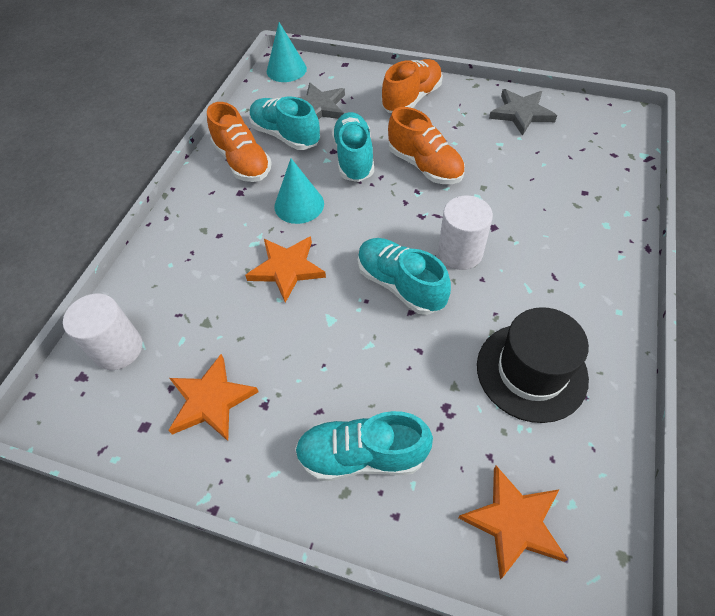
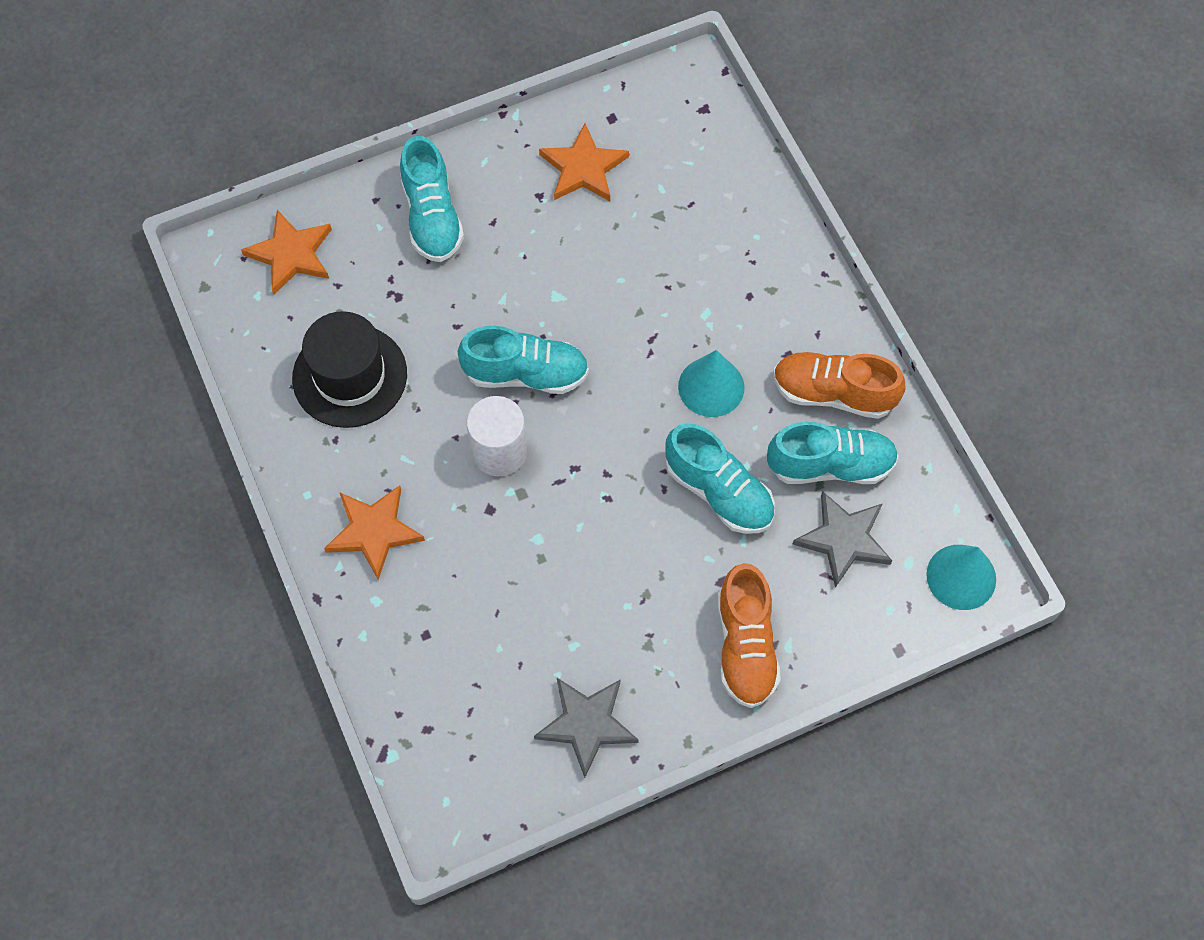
camera: 135 degrees right, 10 degrees up
white cylinder [63,294,142,370] -> none
orange star [245,236,326,303] -> orange star moved to [324,485,425,580]
turquoise shoe [295,411,433,481] -> turquoise shoe turned 120 degrees clockwise [400,136,464,262]
orange shoe [388,107,465,184] -> none

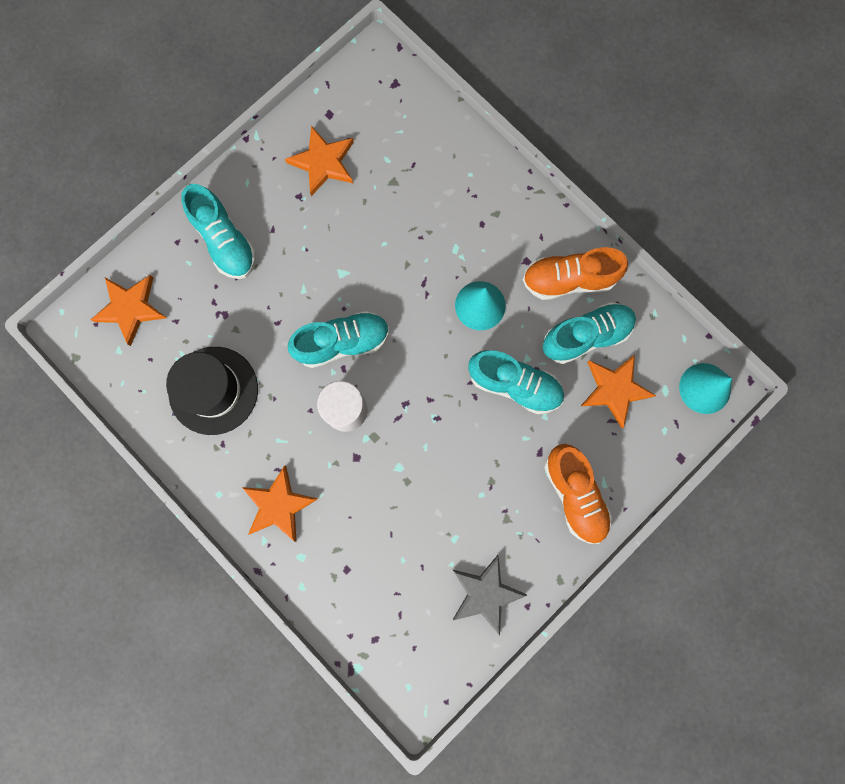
camera: 20 degrees left, 15 degrees up
grey star [793,491,892,588] -> orange star [581,355,656,428]

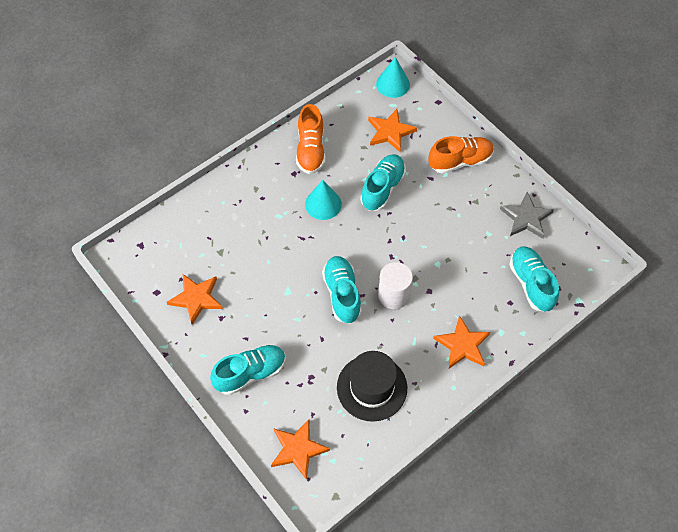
camera: 85 degrees left, 20 degrees down
turquoise shoe [542,302,636,364] -> turquoise shoe moved to [509,246,559,312]

